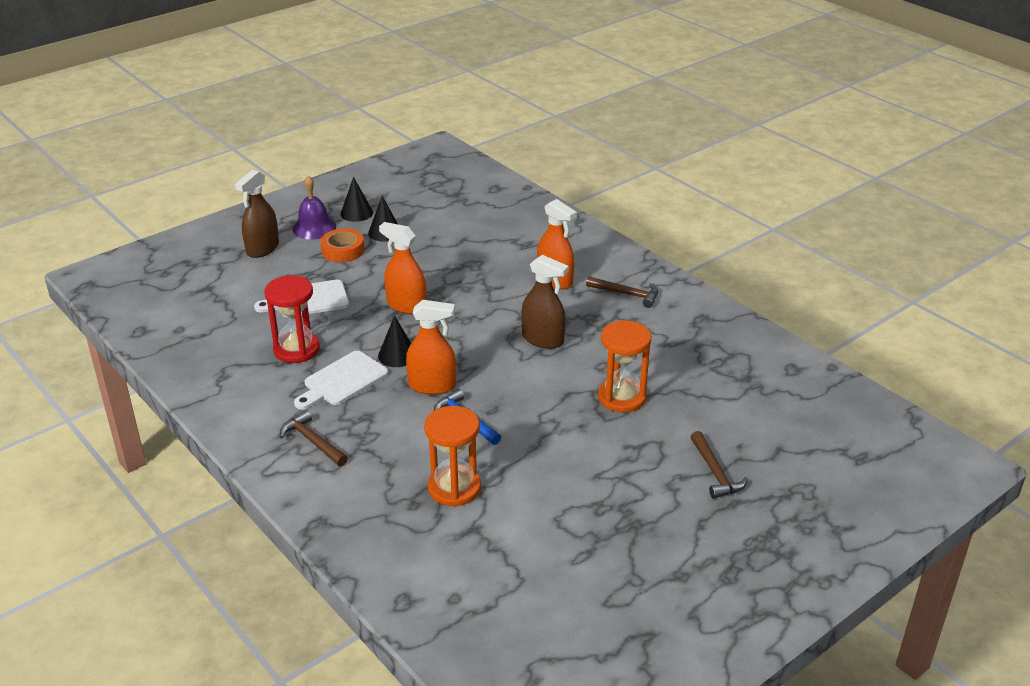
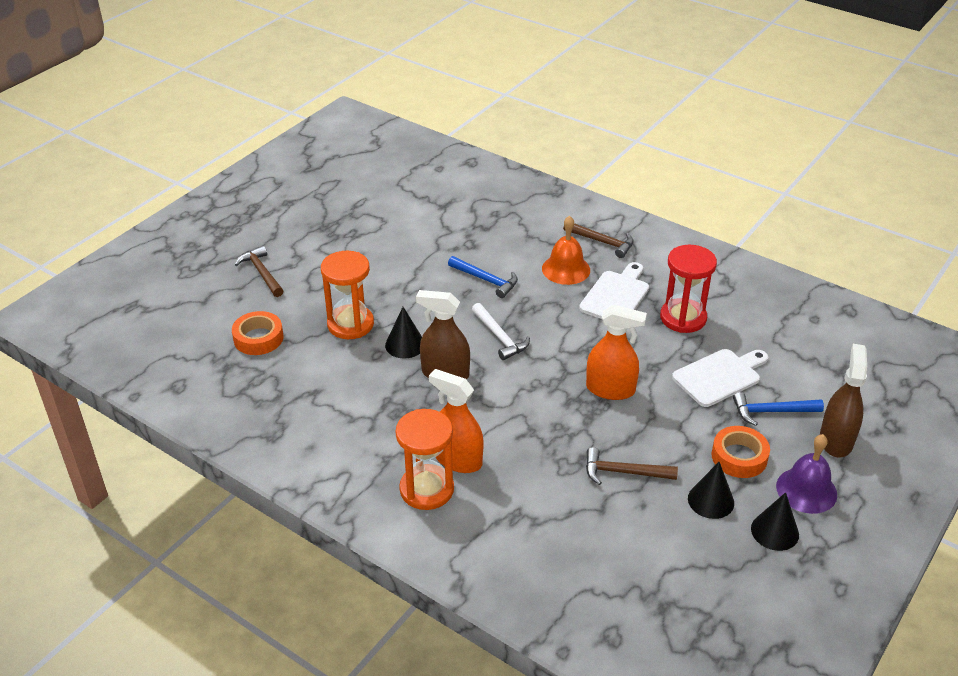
camera: 165 degrees right, 5 degrees up
black cone [378,315,411,367] -> black cone moved to [385,307,422,359]
orange spray bottle [406,300,456,395] -> none
orange hourglass [424,406,481,507] -> orange hourglass moved to [396,409,454,510]
brown hammer [586,276,658,308] -> brown hammer moved to [586,447,678,485]
none -> orange tape [232,311,283,355]
none -> white hammer [472,303,530,360]
none -> orange bell [542,216,590,285]
none -> blue hammer [733,392,824,426]

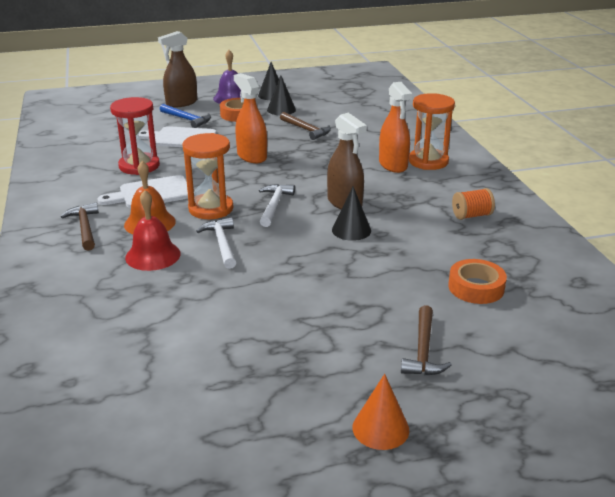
camera: 140 degrees left, 10 degrees down
orange hourglass [321,251,374,339] -> orange hourglass moved to [182,133,233,219]
blue hammer [448,256,518,298] -> white hammer [196,217,236,269]
none -> red bell [125,190,181,271]
none -> orange cone [353,374,409,450]
none -> orange spool [452,188,495,220]

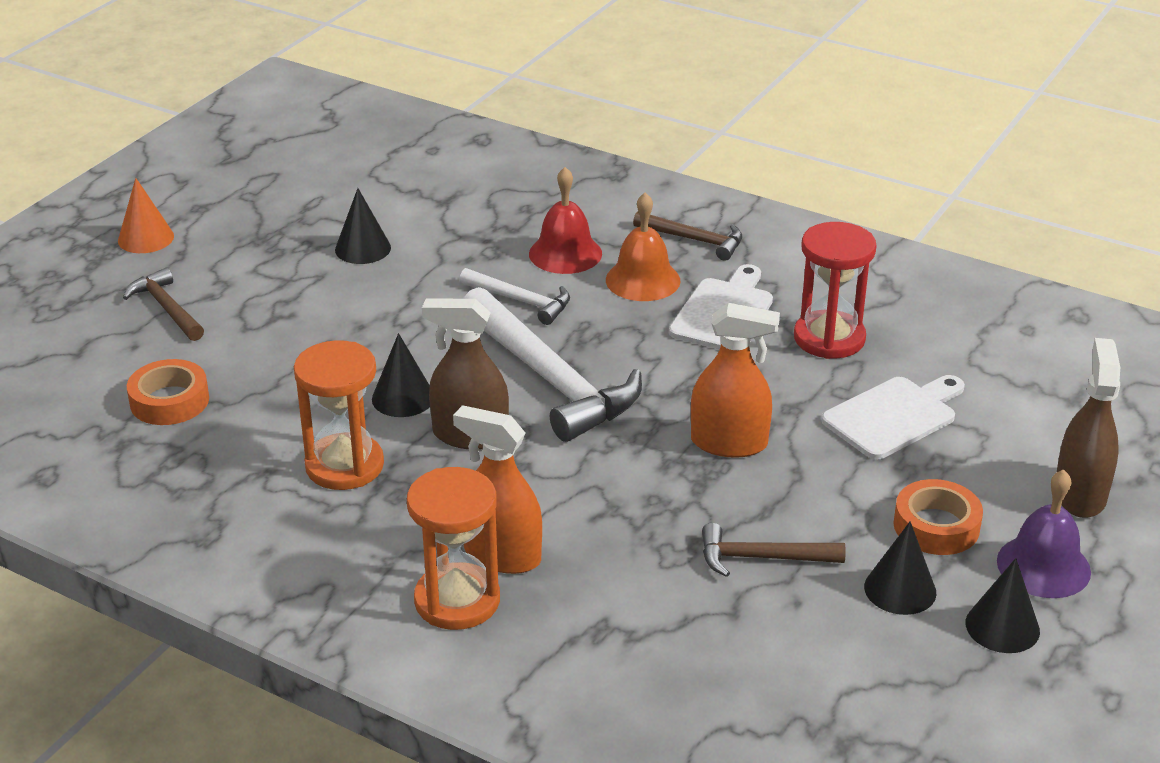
camera: 135 degrees right, 5 degrees up
blue hammer [160,104,211,128] -> none
orange hourglass [182,133,233,219] -> orange hourglass moved to [294,340,384,490]
white hammer [259,184,295,227] -> white hammer [463,287,642,442], size x1.93
orange spool [452,188,495,220] -> none
none -> black cone [335,188,391,264]

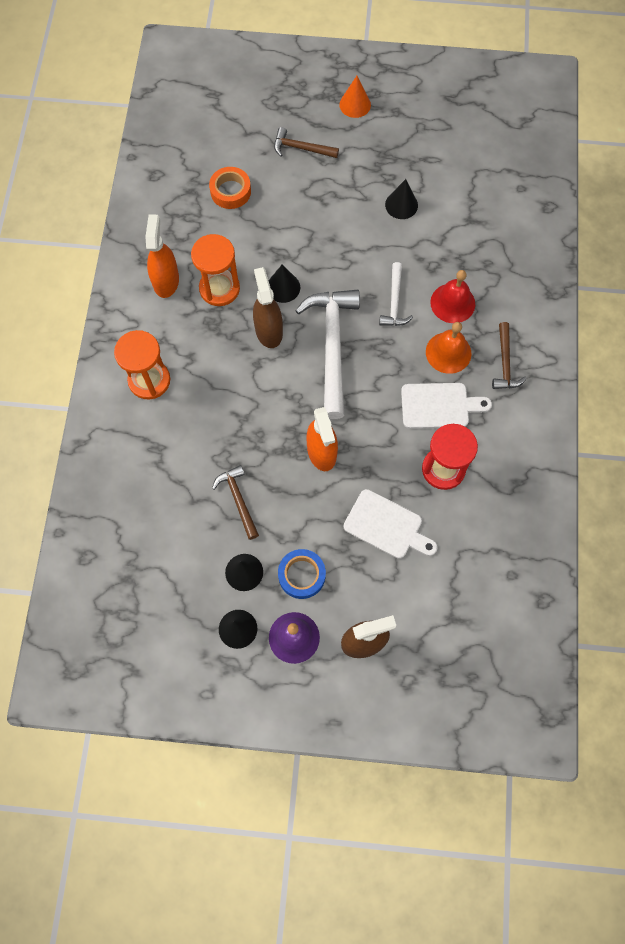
camera: 65 degrees right, 35 degrees up
brown hammer [123,268,204,341] -> brown hammer turned 105 degrees counterclockwise [274,127,339,158]
orange spray bottle [453,405,542,574] -> orange spray bottle moved to [146,214,179,298]
white hammer [463,287,642,442] -> white hammer turned 150 degrees clockwise [295,290,360,419]
orange tape [893,479,983,555] -> blue tape [278,549,326,599]

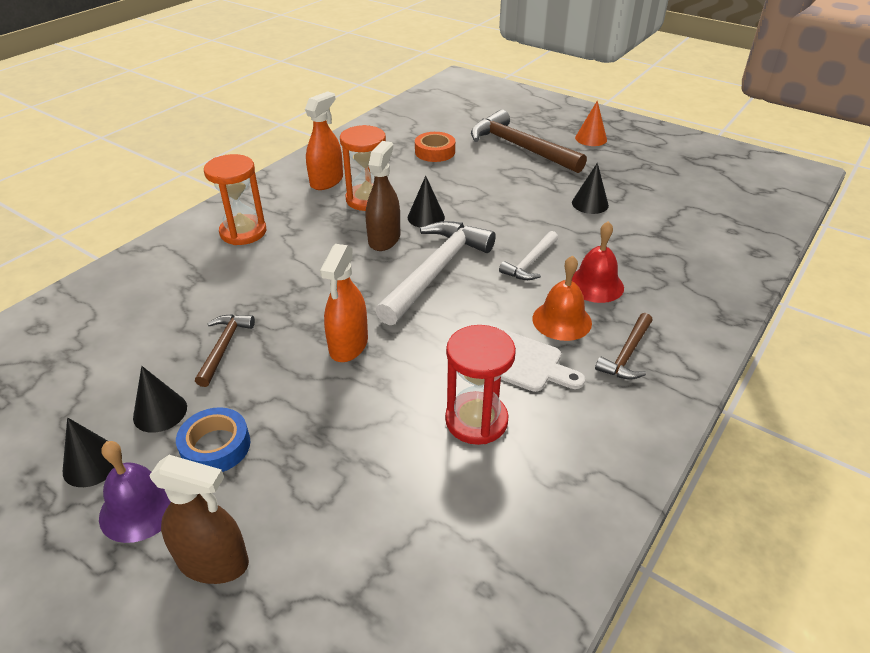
camera: 30 degrees right, 30 degrees down
brown hammer [274,127,339,158] -> brown hammer [471,110,587,173], size x1.93
white cutting board [344,489,438,559] -> none

